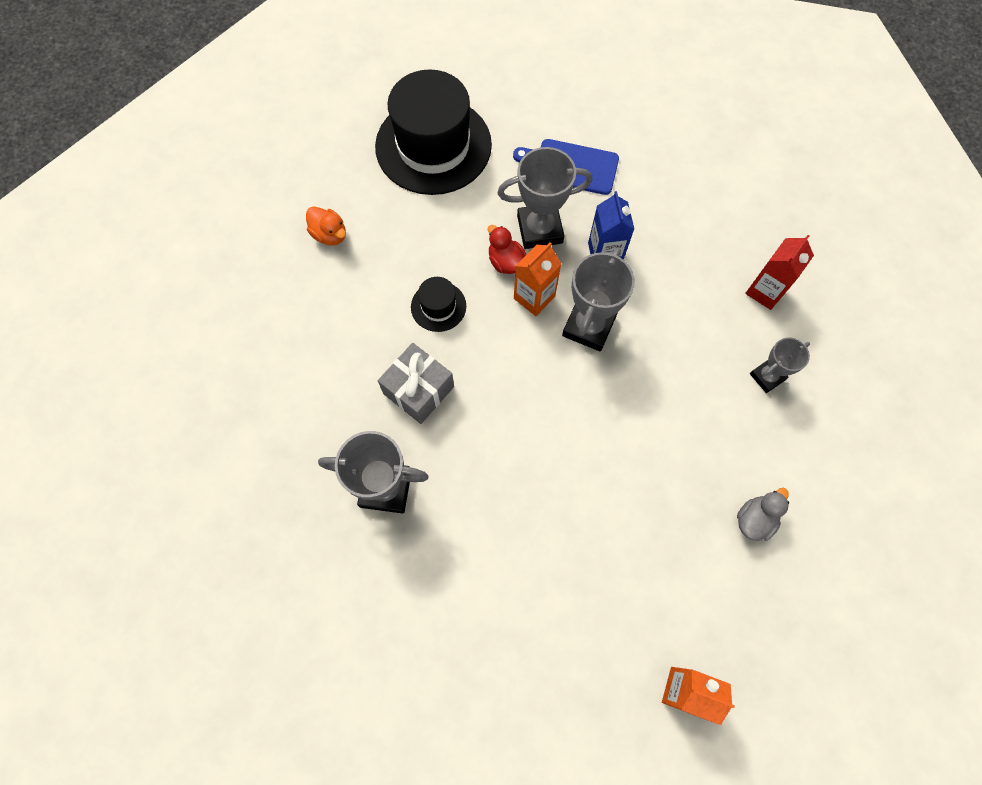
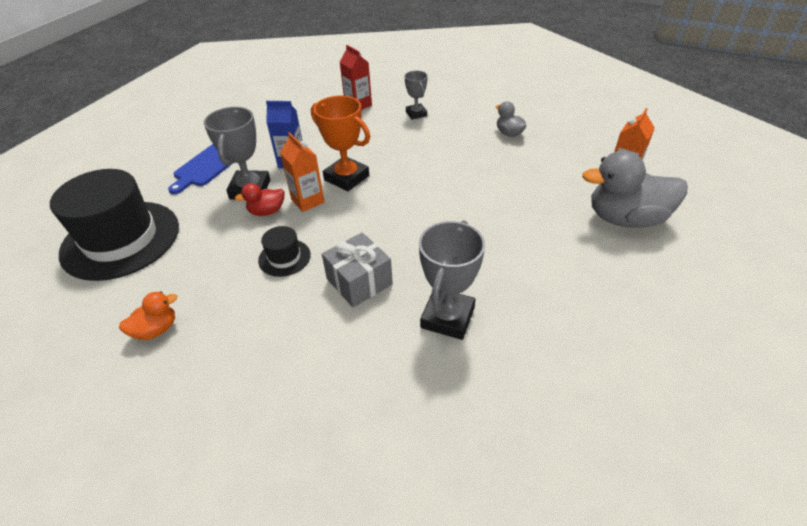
camera: 75 degrees left, 25 degrees down
grey trophy [562,247,635,352] -> orange trophy [311,96,370,191]
none -> grey duck [582,150,687,228]

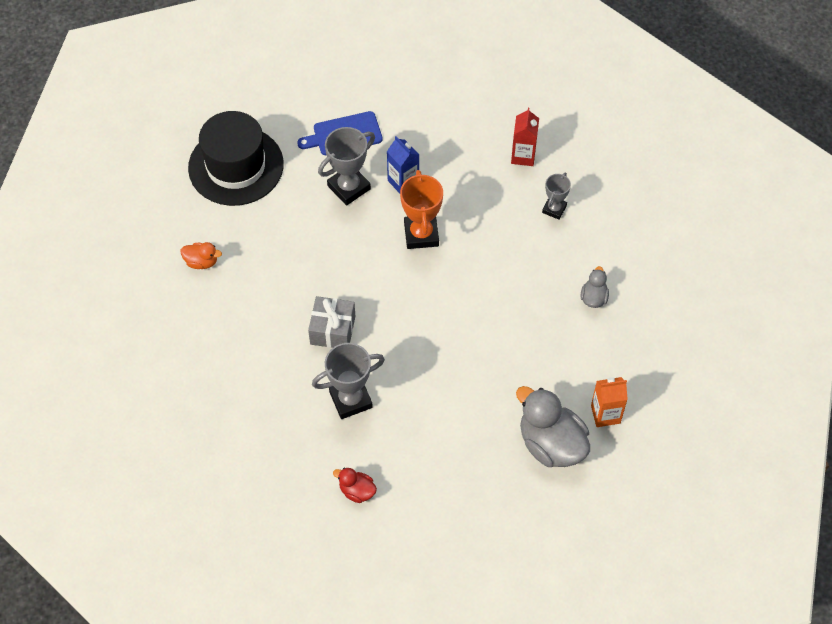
camera: 45 degrees right, 15 degrees up
red duck [235,183,284,216] -> red duck moved to [333,468,377,503]
black hat [258,226,311,277] -> none
orange carton [280,132,325,212] -> none

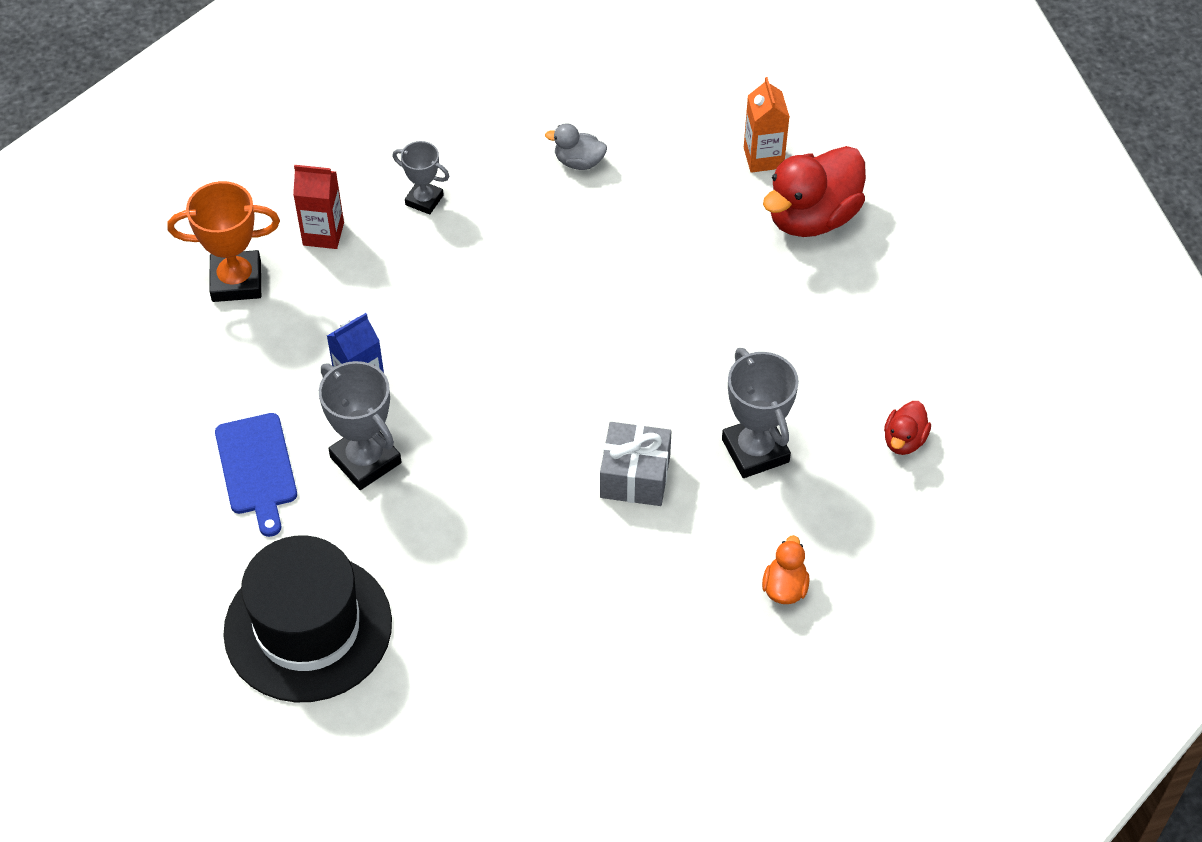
camera: 90 degrees left, 5 degrees down
orange duck [181,242,222,269] -> orange duck moved to [762,535,810,604]
orange trophy [400,170,443,249] -> orange trophy moved to [167,181,280,302]
grey duck [516,386,590,467] -> red duck [763,146,866,237]

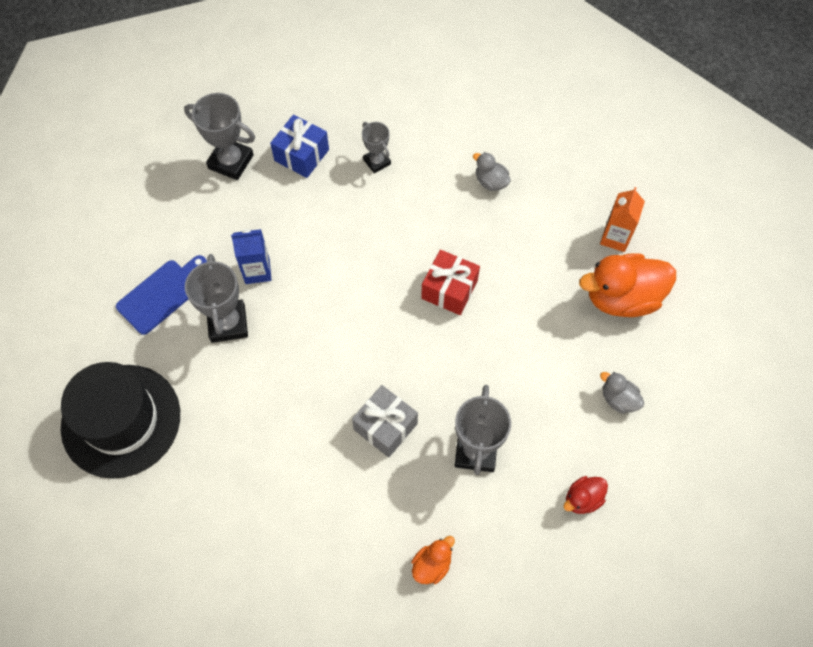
camera: 30 degrees right, 10 degrees up
orange trophy [167,181,280,302] -> grey trophy [184,93,255,180]
blue cutting board [215,413,297,537] -> blue cutting board turned 150 degrees counterclockwise [116,255,207,335]
red carton [293,165,344,249] -> blue gift [270,114,329,178]
red duck [763,146,866,237] -> orange duck [579,253,676,317]
none -> red gift [421,250,480,315]
none -> grey duck [600,372,644,414]

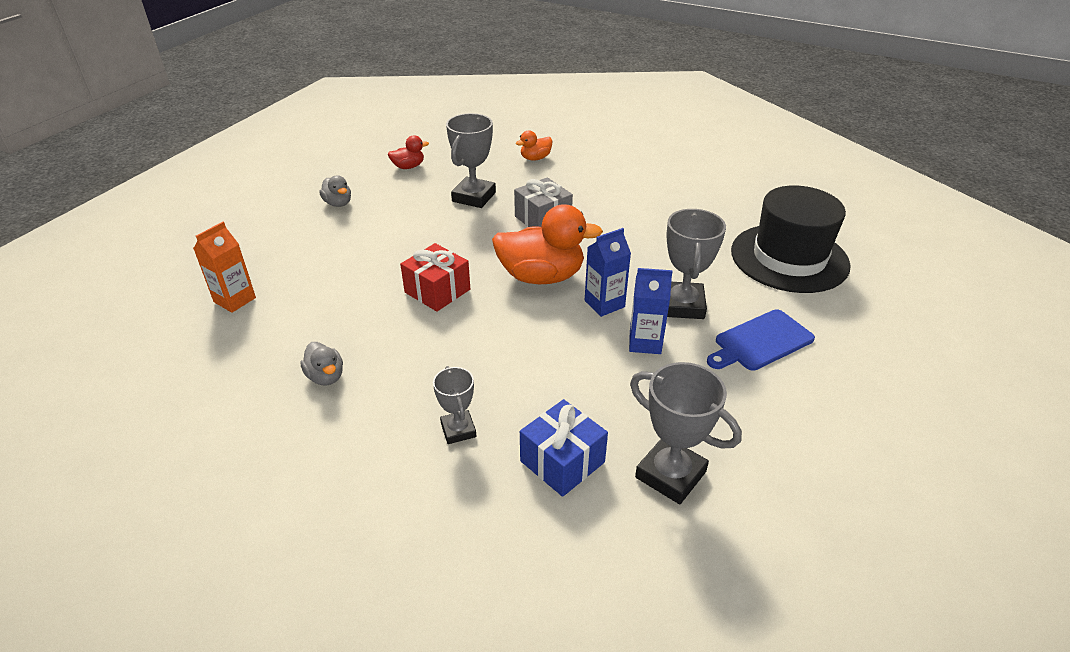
camera: 165 degrees left, 25 degrees down
orange duck [579,253,676,317] -> orange duck moved to [492,204,603,284]
none -> blue carton [585,228,631,317]

